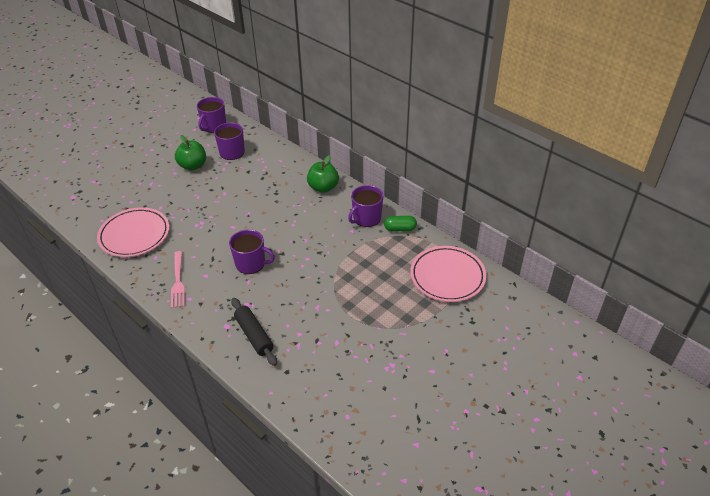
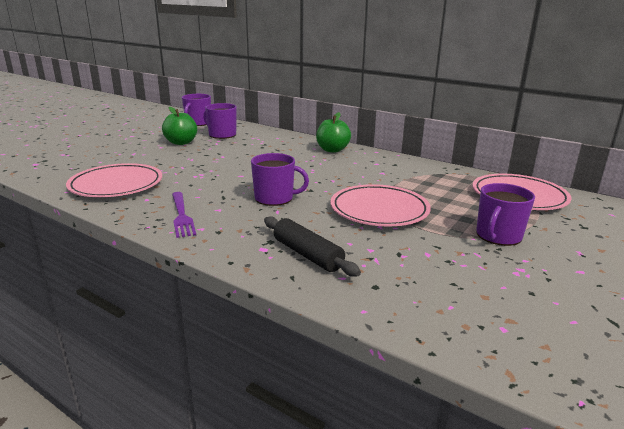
camera: 10 degrees left, 20 degrees down
pink fork [171,251,185,308] -> purple fork [172,192,196,238]
purple mug [348,185,383,227] -> purple mug moved to [476,183,535,246]
green capsule [384,216,417,231] -> none
none -> pink plate [331,184,431,226]

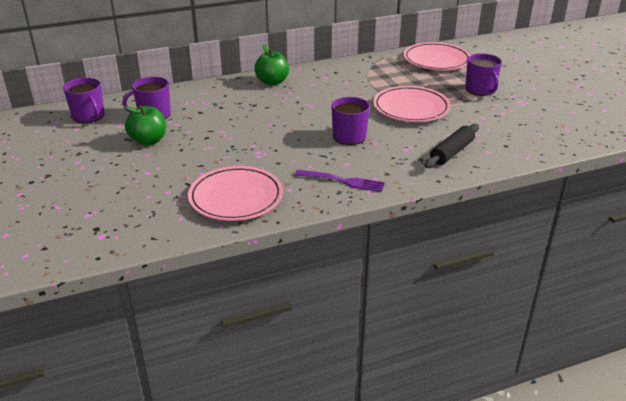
camera: 55 degrees left, 10 degrees up
black rolling pin [264,216,361,277] -> black rolling pin turned 45 degrees counterclockwise [424,124,479,168]

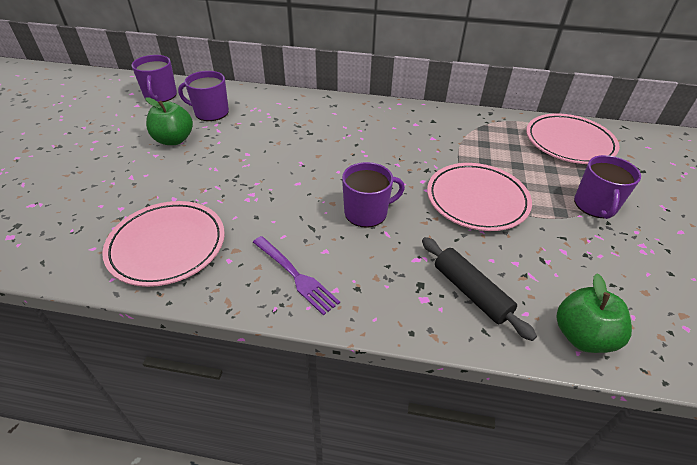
camera: 30 degrees right, 10 degrees up
green apple [254,45,289,85] -> green apple moved to [556,273,632,353]
black rolling pin [424,124,479,168] -> black rolling pin turned 75 degrees clockwise [422,237,537,341]

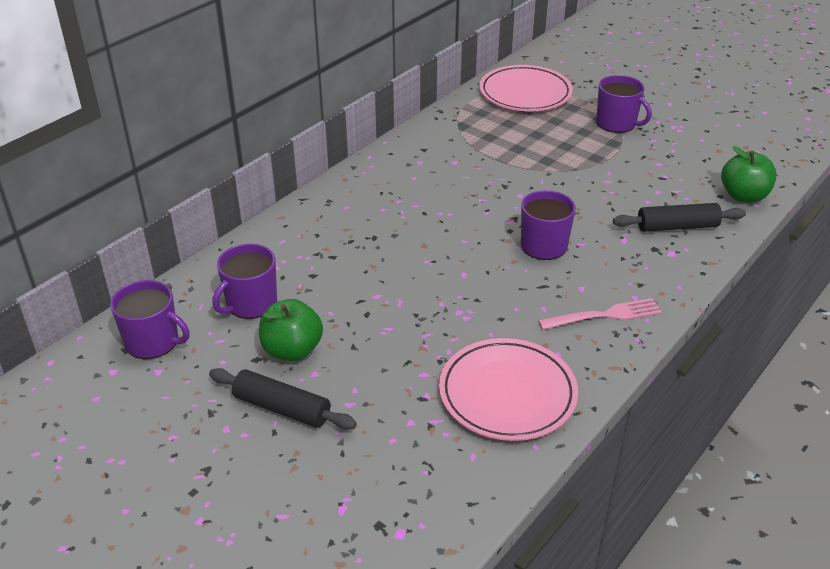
camera: 60 degrees left, 5 degrees down
purple fork [253,236,340,315] -> pink fork [538,298,662,330]
pink plate [427,163,532,231] -> none
none -> black rolling pin [209,368,357,430]

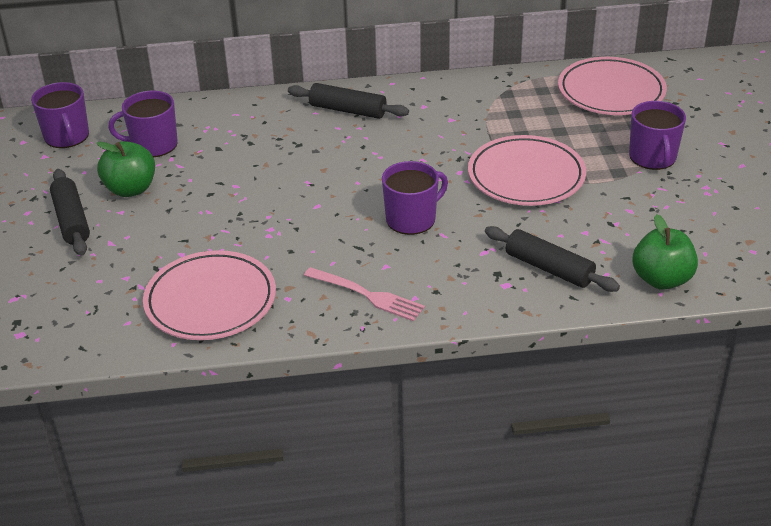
camera: 45 degrees right, 0 degrees up
none -> black rolling pin [288,83,409,119]
none -> pink plate [468,135,586,206]

